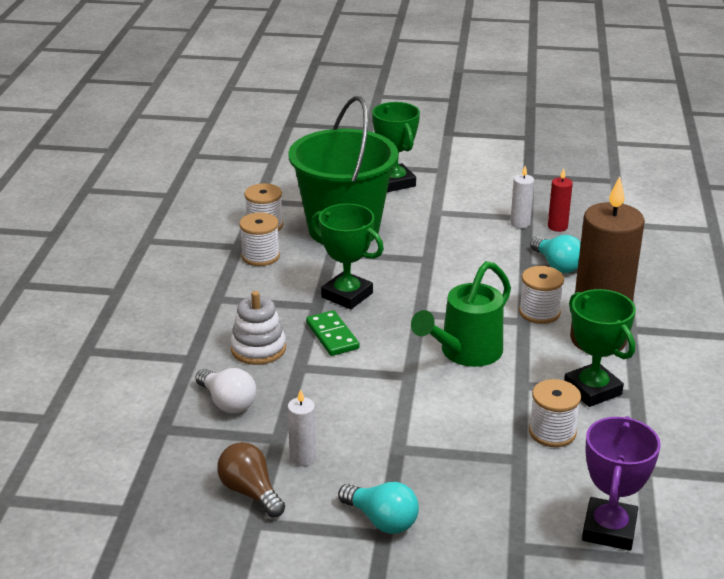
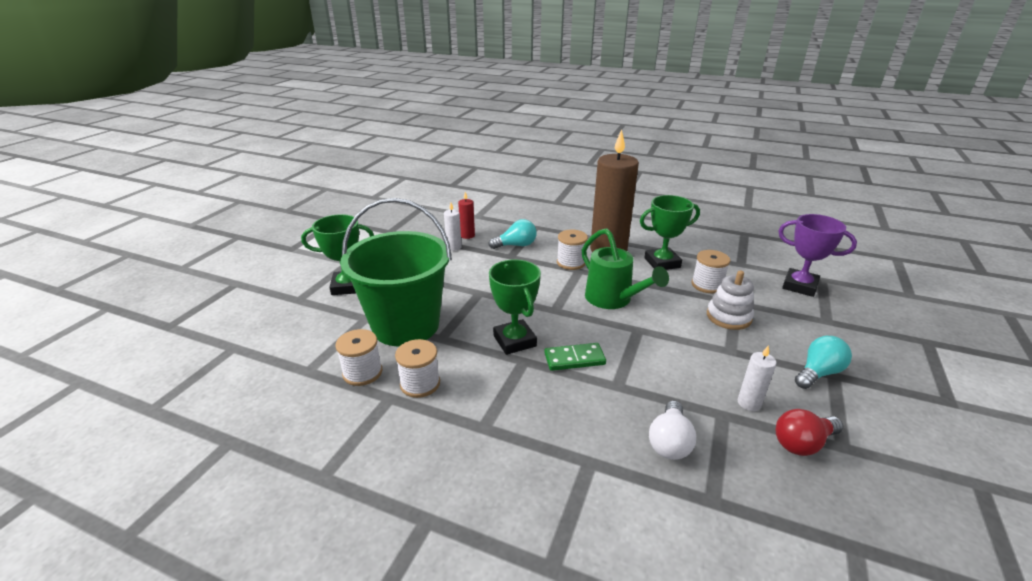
camera: 75 degrees left, 0 degrees up
white light bulb [196,368,256,414] -> white light bulb turned 135 degrees clockwise [649,400,696,460]
brown light bulb [217,442,285,518] -> red light bulb [776,409,843,456]
white stacking toy [230,291,286,365] -> white stacking toy moved to [707,271,754,330]
green trophy [311,204,384,309] -> green trophy turned 75 degrees counterclockwise [489,259,541,355]

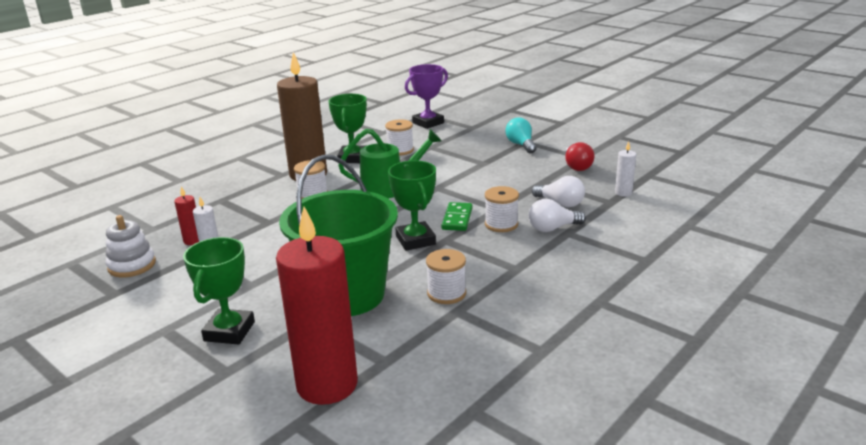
camera: 70 degrees left, 5 degrees down
white spool [335,329,382,386] -> white spool moved to [485,186,519,232]
turquoise light bulb [488,219,537,249] -> none
green trophy [489,259,541,355] -> green trophy turned 75 degrees clockwise [388,160,436,251]
white stacking toy [707,271,754,330] -> white stacking toy moved to [106,215,156,277]
white candle [738,345,776,411] -> white candle moved to [615,141,636,197]
none -> red candle [276,207,358,405]
none -> white light bulb [529,199,586,232]

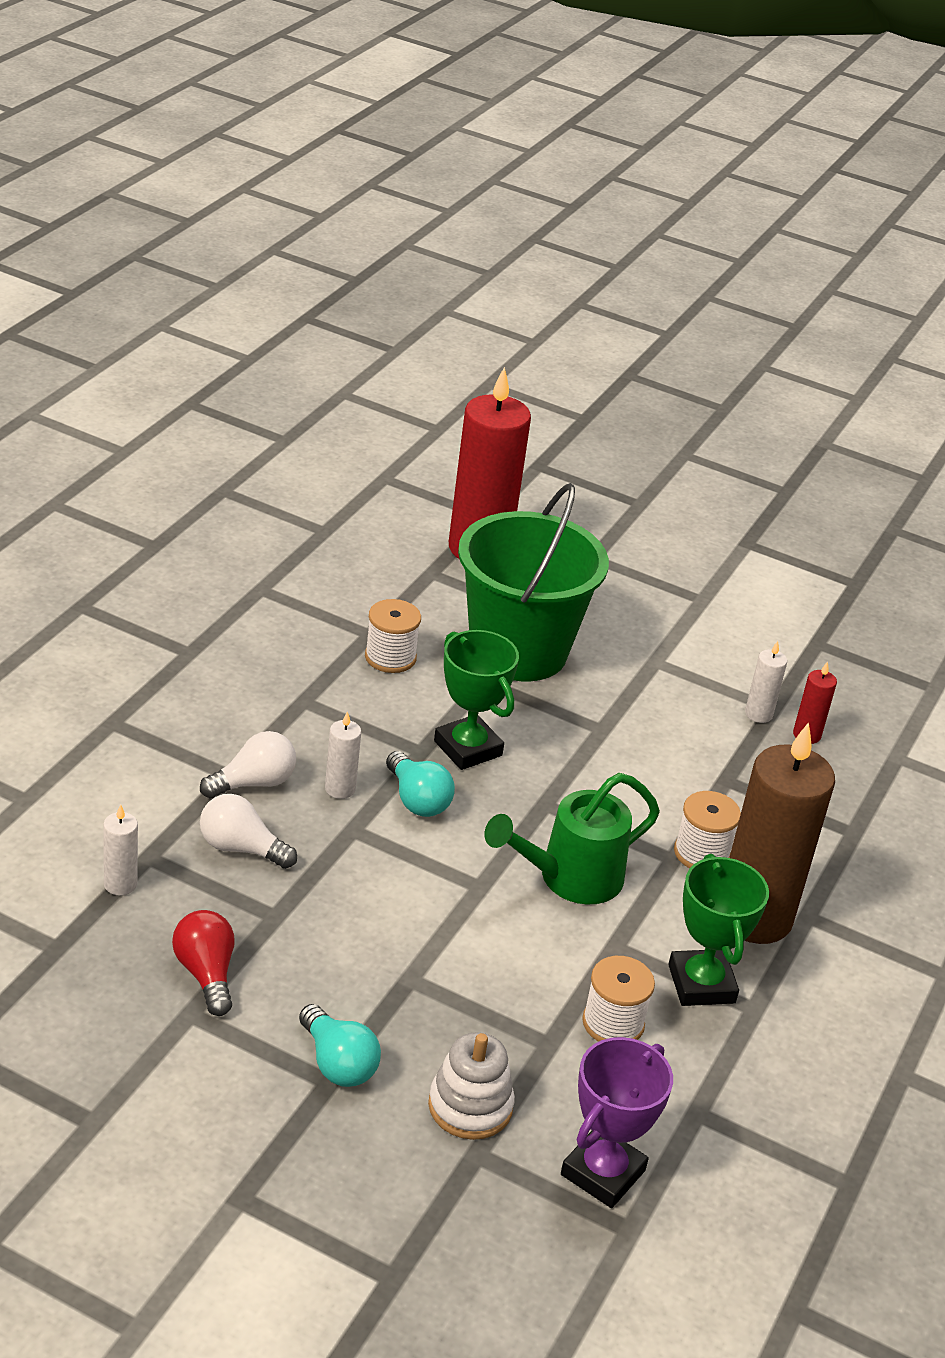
camera: 160 degrees right, 10 degrees up
white stacking toy [106,215,156,277] -> white stacking toy moved to [428,1033,515,1140]
green trophy [183,237,255,345] -> none
green domino [441,202,473,231] -> turquoise light bulb [386,751,455,817]
white spool [485,186,519,232] -> white candle [325,711,361,799]

